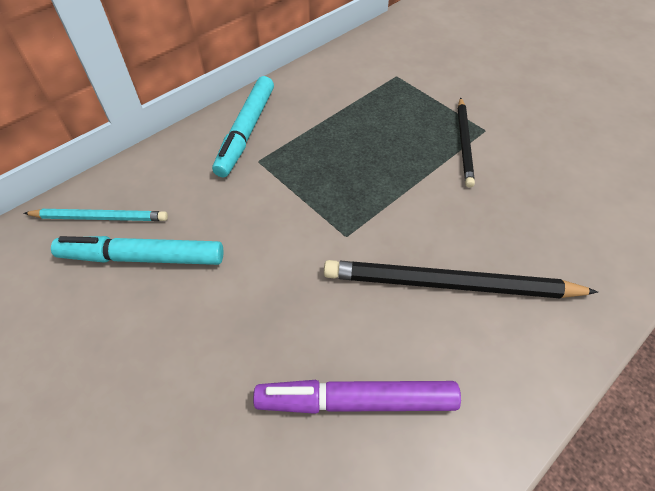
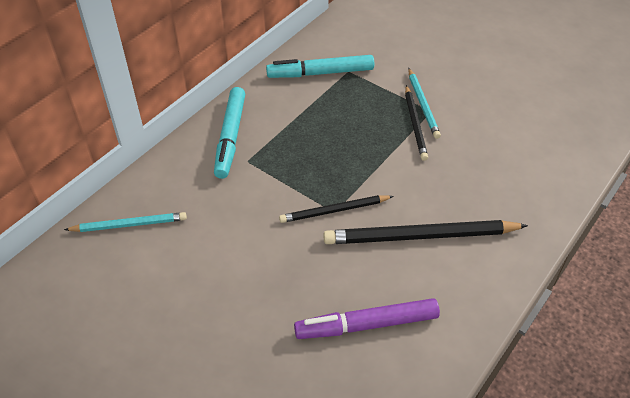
camera: 10 degrees left, 5 degrees down
turquoise marker [51,236,224,265] -> turquoise marker moved to [266,55,374,78]
none -> black pencil [279,195,394,223]
none -> turquoise pencil [408,68,441,139]

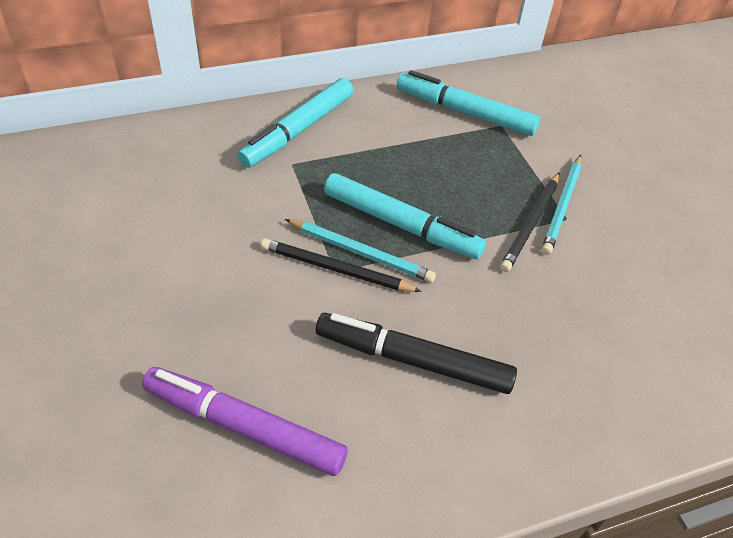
camera: 30 degrees right, 0 degrees up
turquoise pencil [64,212,187,232] -> turquoise pencil moved to [285,219,436,282]
black pencil [323,220,528,244] -> black marker [316,313,517,394]
none -> turquoise marker [324,173,486,259]

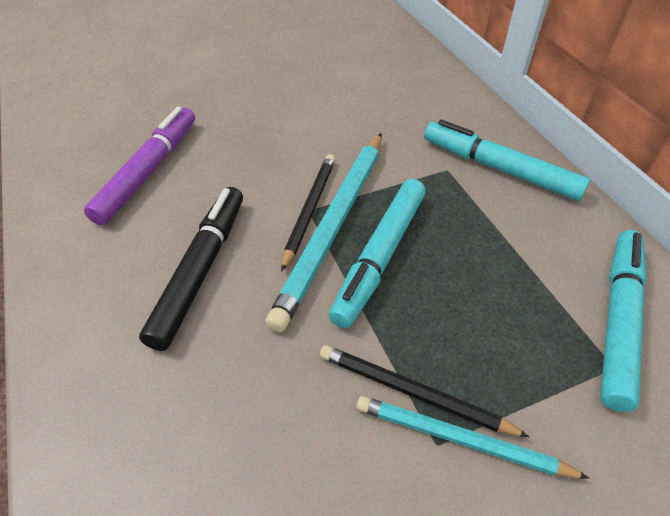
camera: 90 degrees right, 0 degrees up
turquoise pencil [285,219,436,282] -> turquoise pencil [265,133,382,333], size x1.69

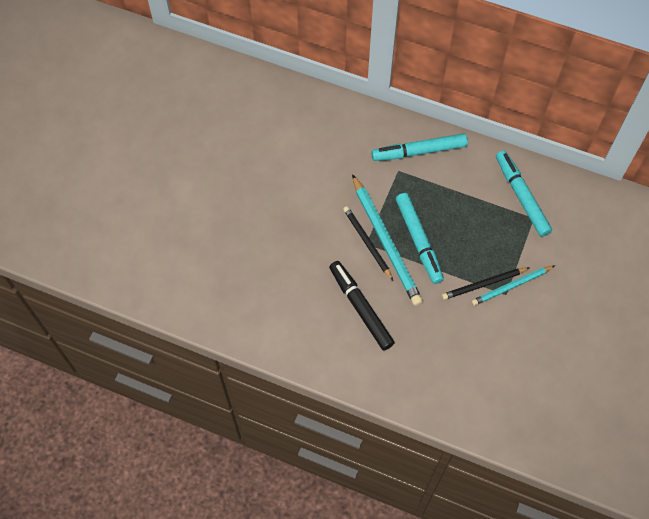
camera: 45 degrees left, 15 degrees up
purple marker [84,107,195,226] -> none

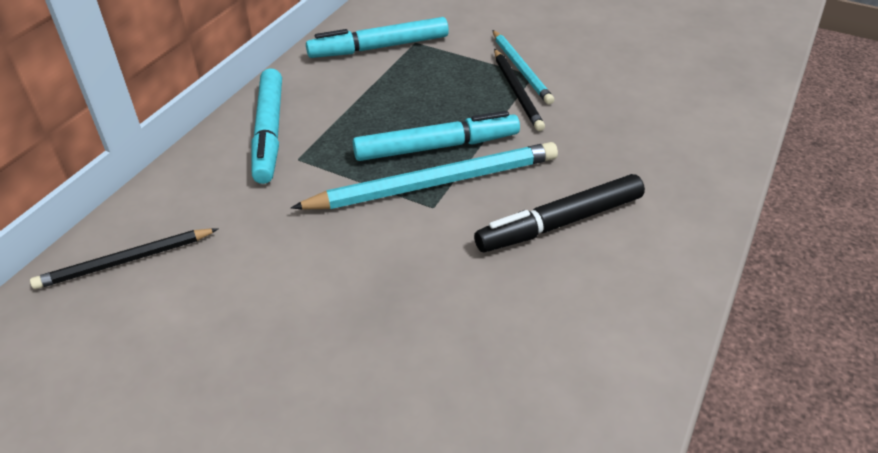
camera: 85 degrees left, 20 degrees down
black pencil [343,206,393,280] -> black pencil moved to [30,228,218,289]

